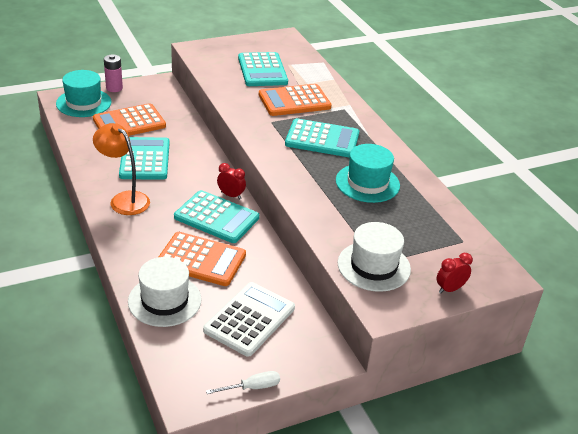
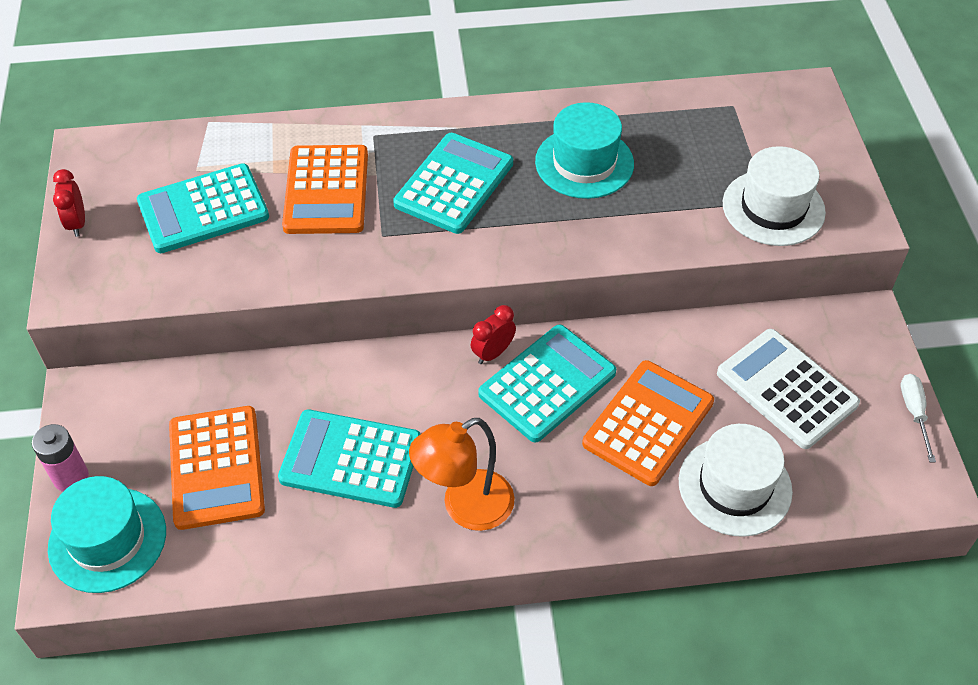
camera: 70 degrees left, 15 degrees up
turquoise calculator [238,52,288,86] -> turquoise calculator turned 150 degrees clockwise [137,163,269,253]
red clock [436,253,473,294] -> red clock moved to [53,169,85,237]

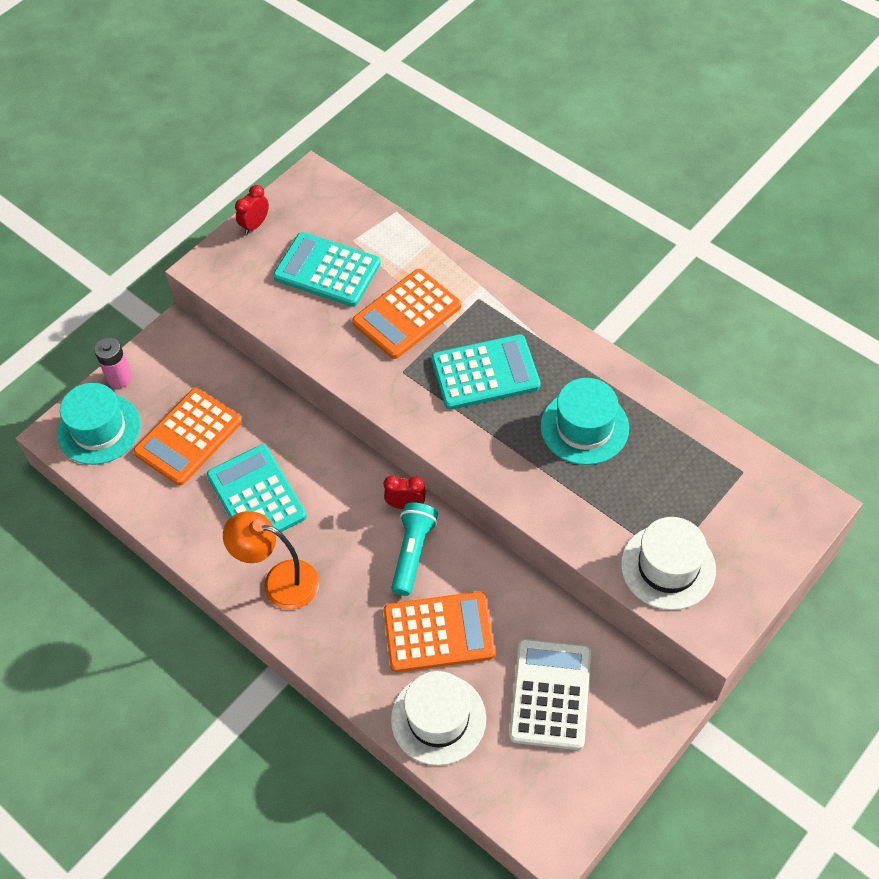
camera: 50 degrees right, 5 degrees up
turquoise calculator [478,325,616,443] -> turquoise flashlight [391,502,438,596]
white screwdriver [901,374,936,462] -> none

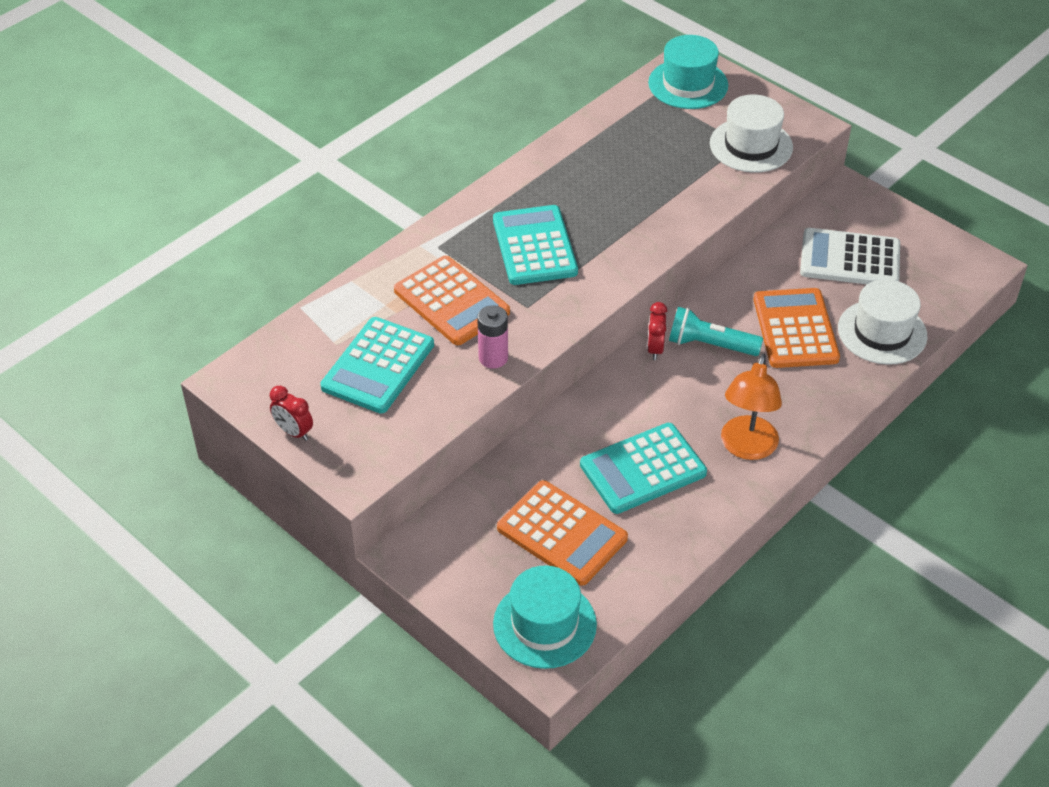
camera: 90 degrees left, 10 degrees down
pink battery [94,338,132,388] -> pink battery moved to [477,305,508,368]
turquoise hat [540,378,629,465] -> turquoise hat moved to [648,35,728,109]

